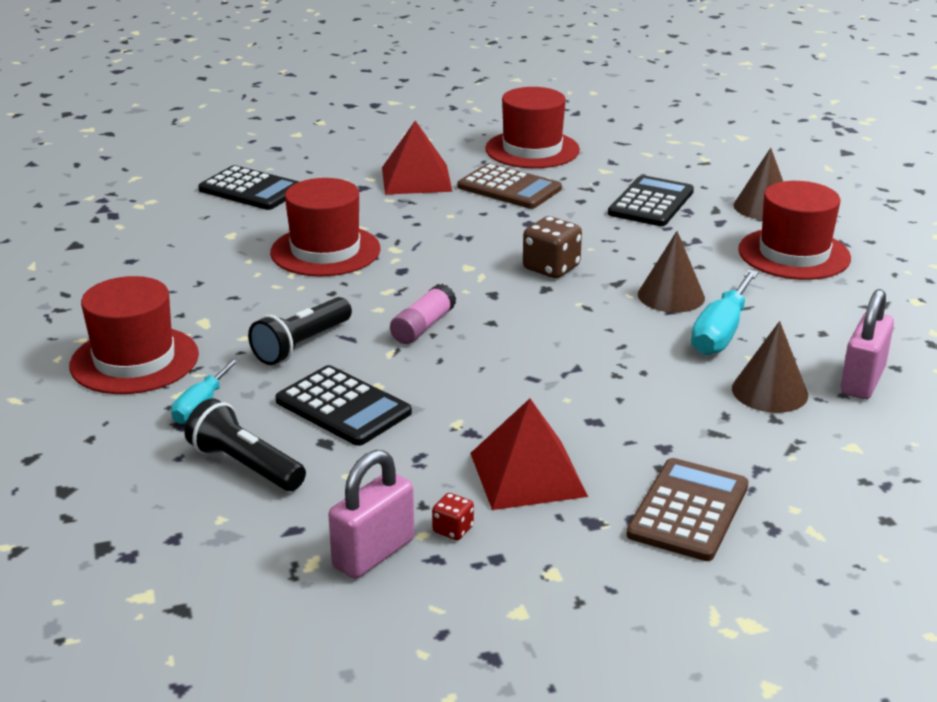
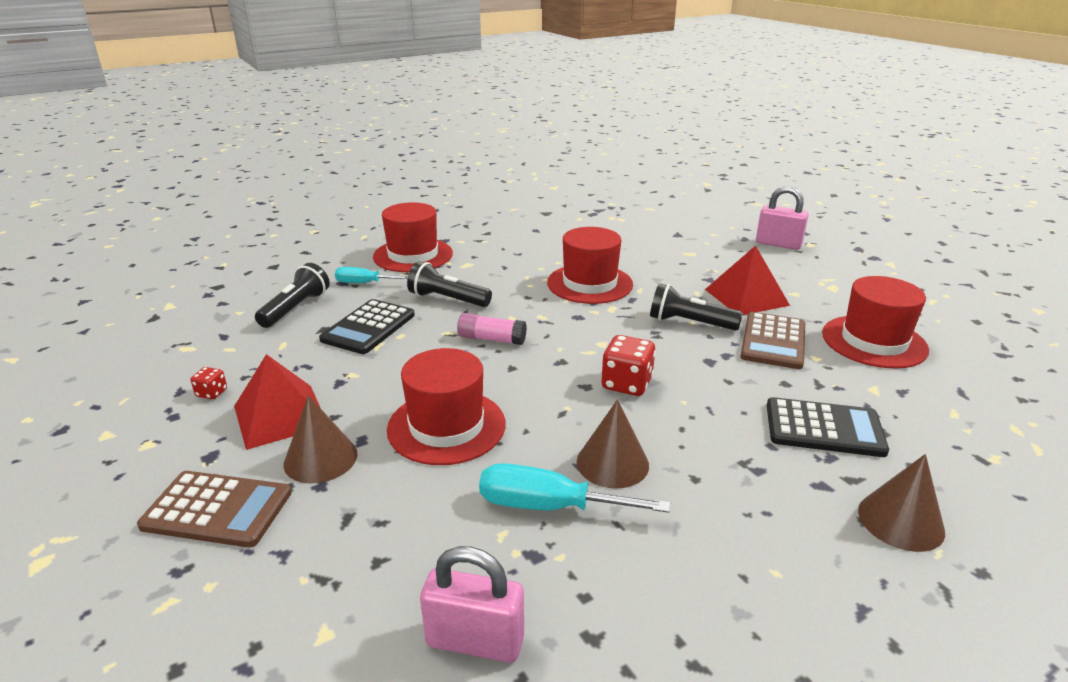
camera: 75 degrees right, 0 degrees up
black calculator [198,165,299,210] -> none
pink padlock [328,450,415,579] -> pink padlock moved to [756,186,809,250]
brown dice [523,216,582,278] -> red dice [601,335,656,396]
brown cone [732,321,808,413] -> brown cone moved to [284,395,358,484]
red hat [738,181,851,280] -> red hat moved to [387,348,506,465]
none -> black flashlight [650,283,743,331]

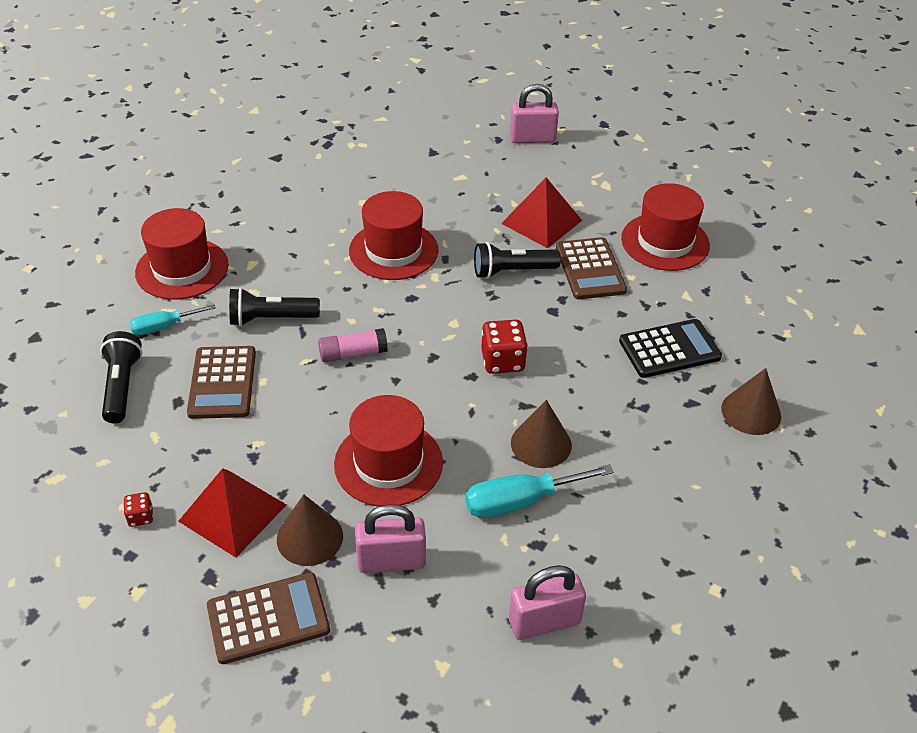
camera: 30 degrees left, 15 degrees up
black calculator [319,299,415,354] -> brown calculator [187,346,256,419]
none -> pink padlock [355,504,426,573]

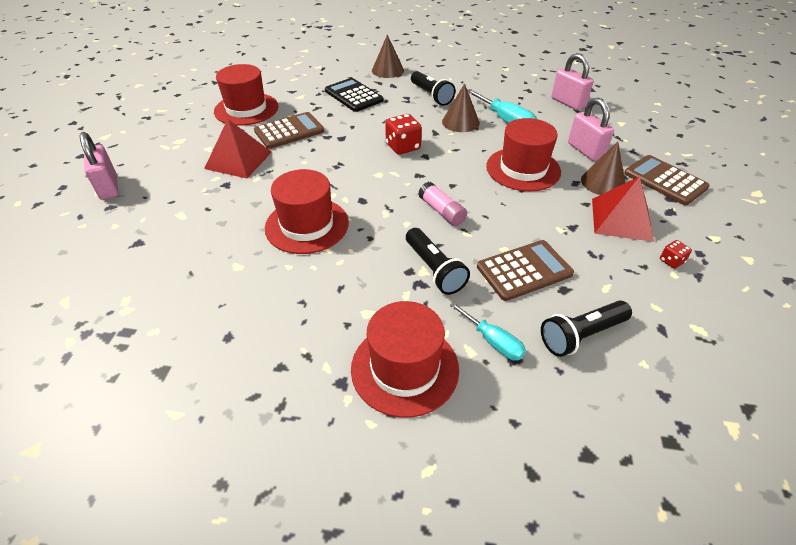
camera: 110 degrees left, 0 degrees up
black flashlight [474,242,561,279] -> black flashlight moved to [411,71,455,106]

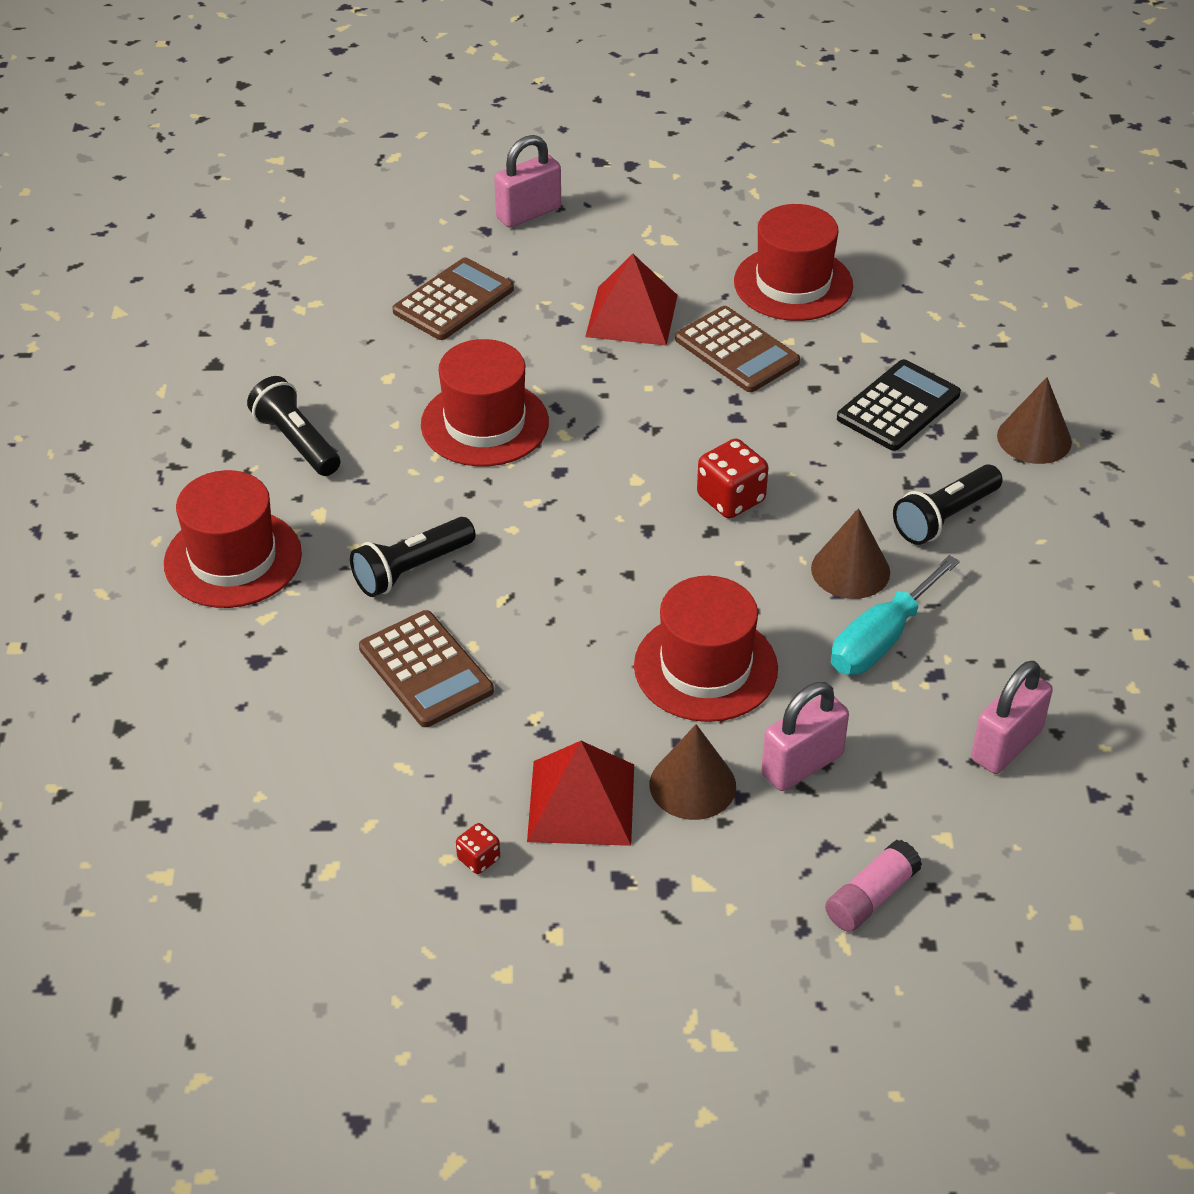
camera: 80 degrees right, 0 degrees up
pink glue stick [418,182,467,226] -> pink glue stick moved to [825,839,922,932]
turquoise screwdriver [449,302,526,360] -> none
black flashlight [541,301,632,357] -> black flashlight moved to [247,376,340,476]
brown calculator [624,155,710,205] -> brown calculator moved to [392,258,514,340]

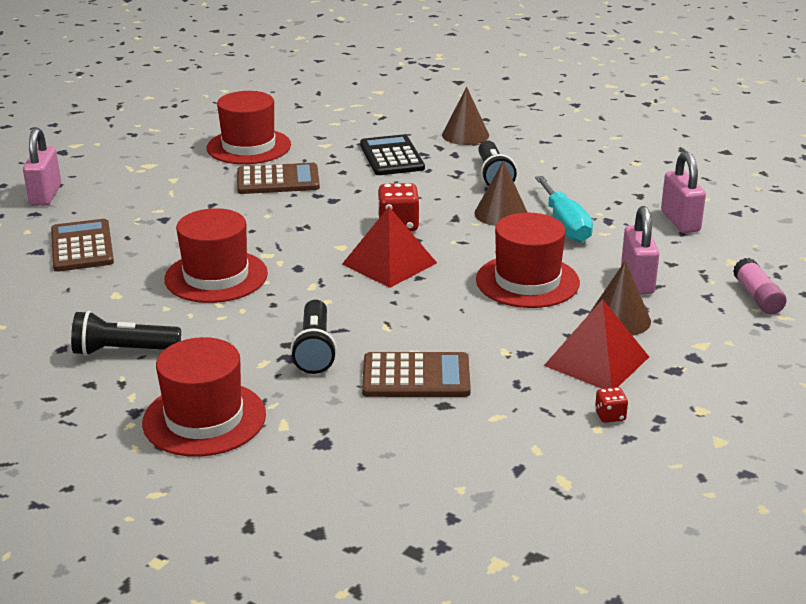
camera: 55 degrees left, 15 degrees down
red pyramid [585,254,678,346] -> red pyramid moved to [342,207,437,288]

